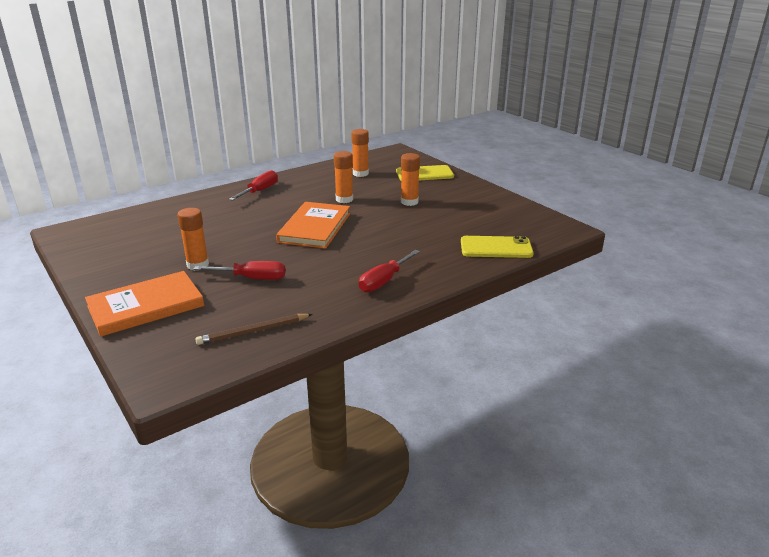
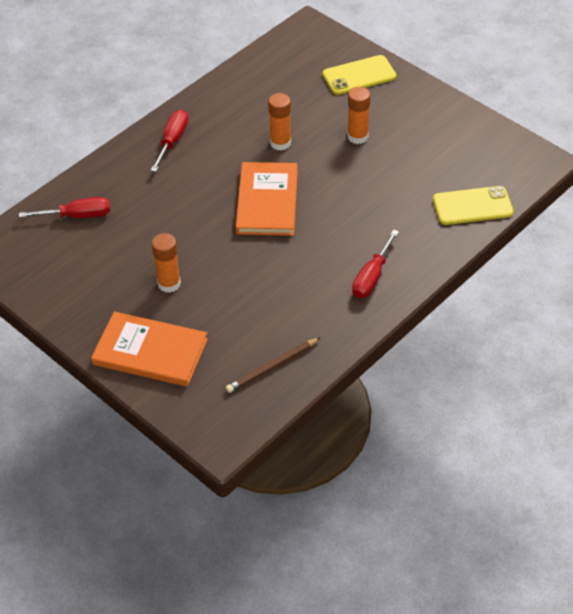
camera: 10 degrees left, 20 degrees up
orange book [85,271,204,337] -> orange book turned 60 degrees clockwise [91,312,208,387]
red screwdriver [193,261,286,280] -> red screwdriver moved to [19,197,110,218]
orange glue stick [351,129,369,177] -> none

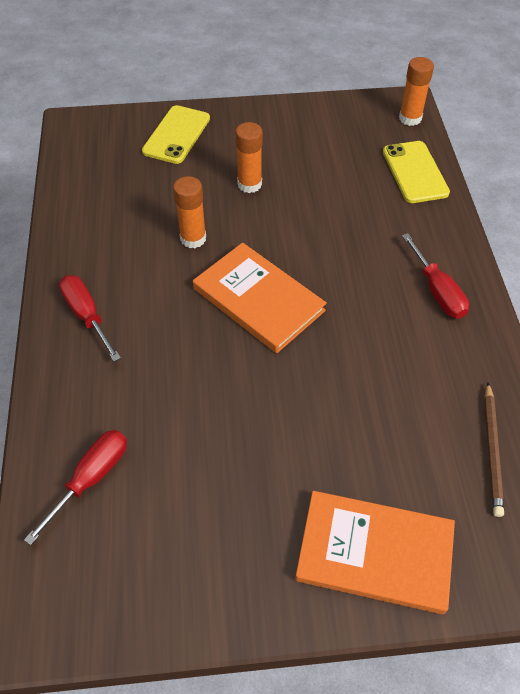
camera: 50 degrees left, 5 degrees up
orange book [91,312,208,387] -> orange book turned 45 degrees clockwise [295,491,455,614]
orange glue stick [152,233,181,293] -> orange glue stick moved to [399,57,434,126]
yellow phone [433,186,514,225] -> yellow phone turned 45 degrees counterclockwise [383,141,450,203]

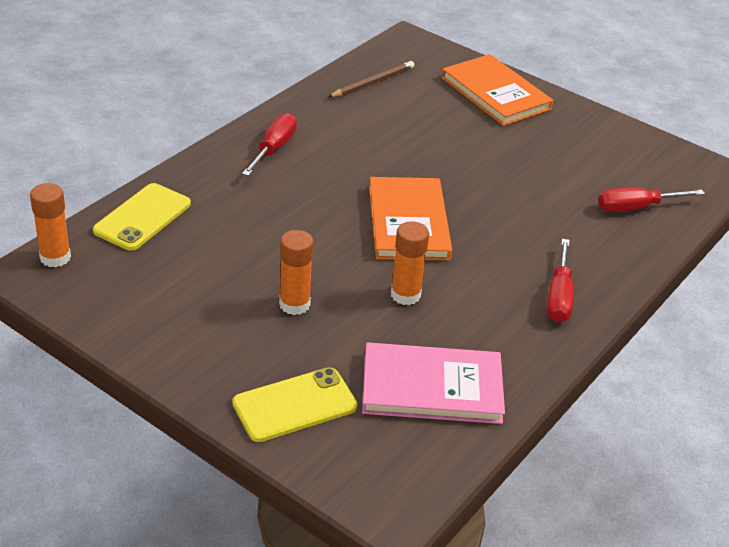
camera: 140 degrees left, 15 degrees down
none -> pink book [362,342,505,424]

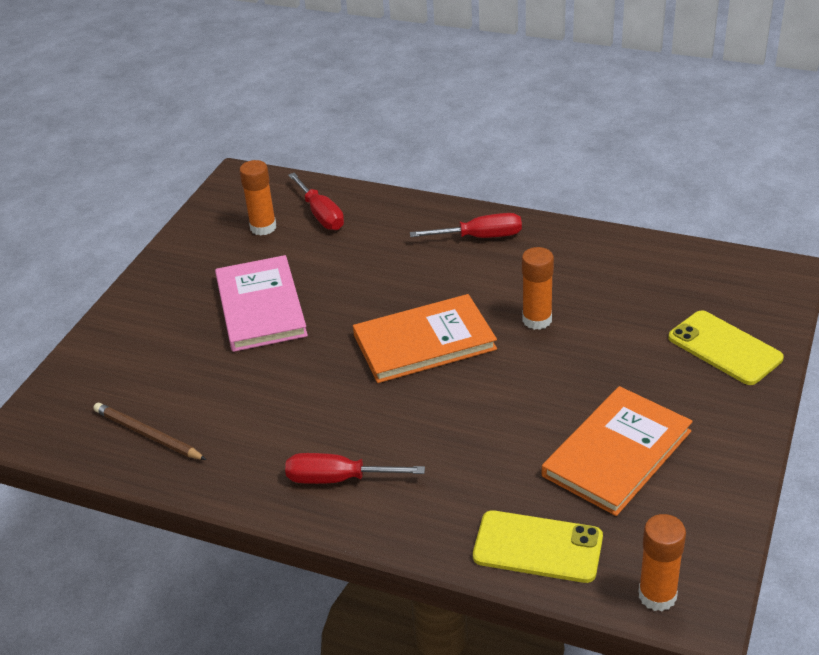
camera: 100 degrees left, 0 degrees up
orange glue stick [279,230,314,315] -> orange glue stick moved to [239,160,276,235]
pink book [362,342,505,424] -> pink book moved to [215,255,308,352]
orange book [441,54,553,126] -> orange book moved to [542,386,693,516]

